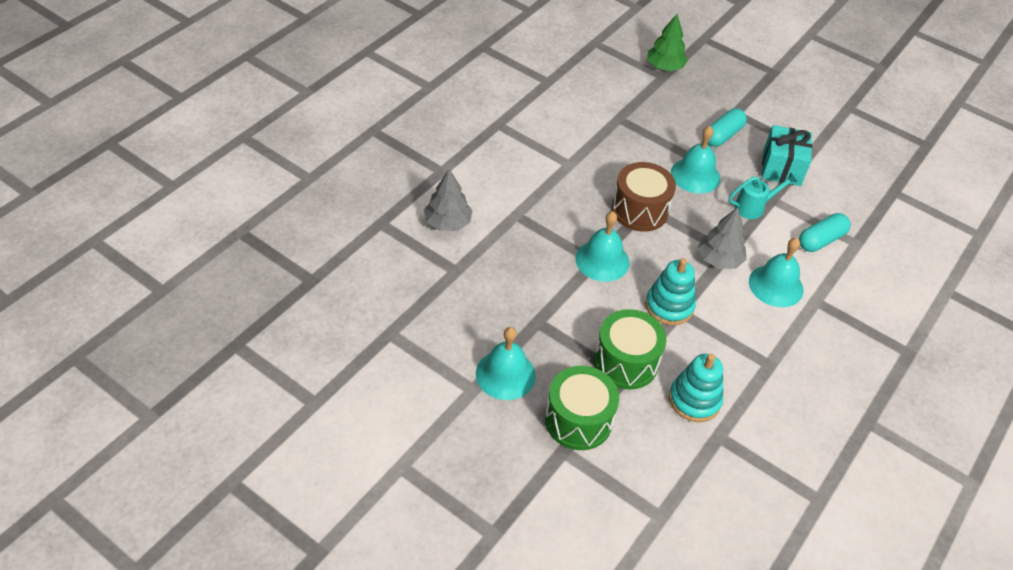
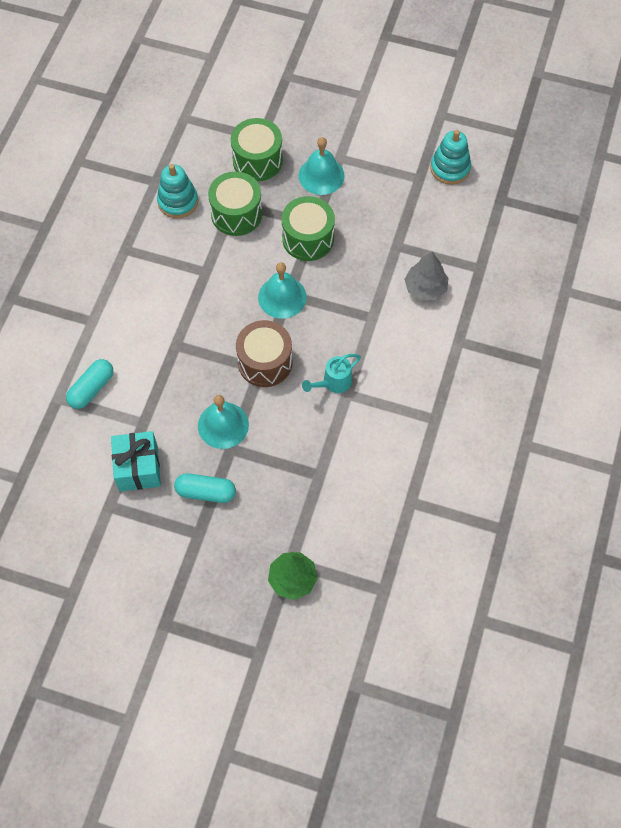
camera: 165 degrees right, 15 degrees up
turquoise stacking toy [645,258,696,325] -> turquoise stacking toy moved to [430,130,471,185]
grey tree [698,207,746,269] -> none
turquoise capsule [708,108,747,147] -> turquoise capsule turned 75 degrees clockwise [174,473,236,503]
turquoise watering can [729,172,797,219] -> turquoise watering can moved to [302,354,361,393]
turquoise bell [749,238,804,307] -> none
none -> green drum [282,196,335,261]

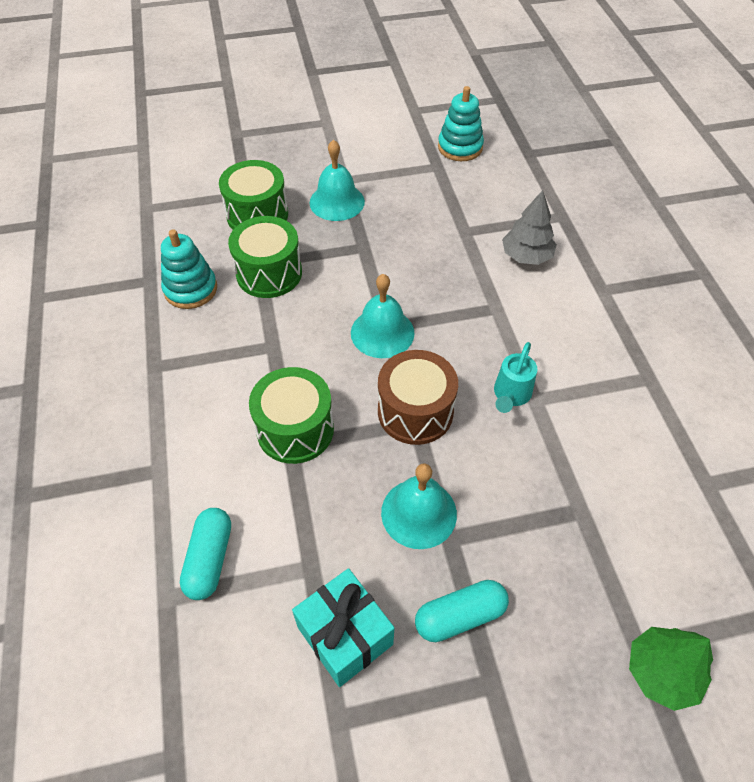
camera: 30 degrees left, 10 degrees down
green drum [282,196,335,261] -> green drum moved to [249,367,334,464]

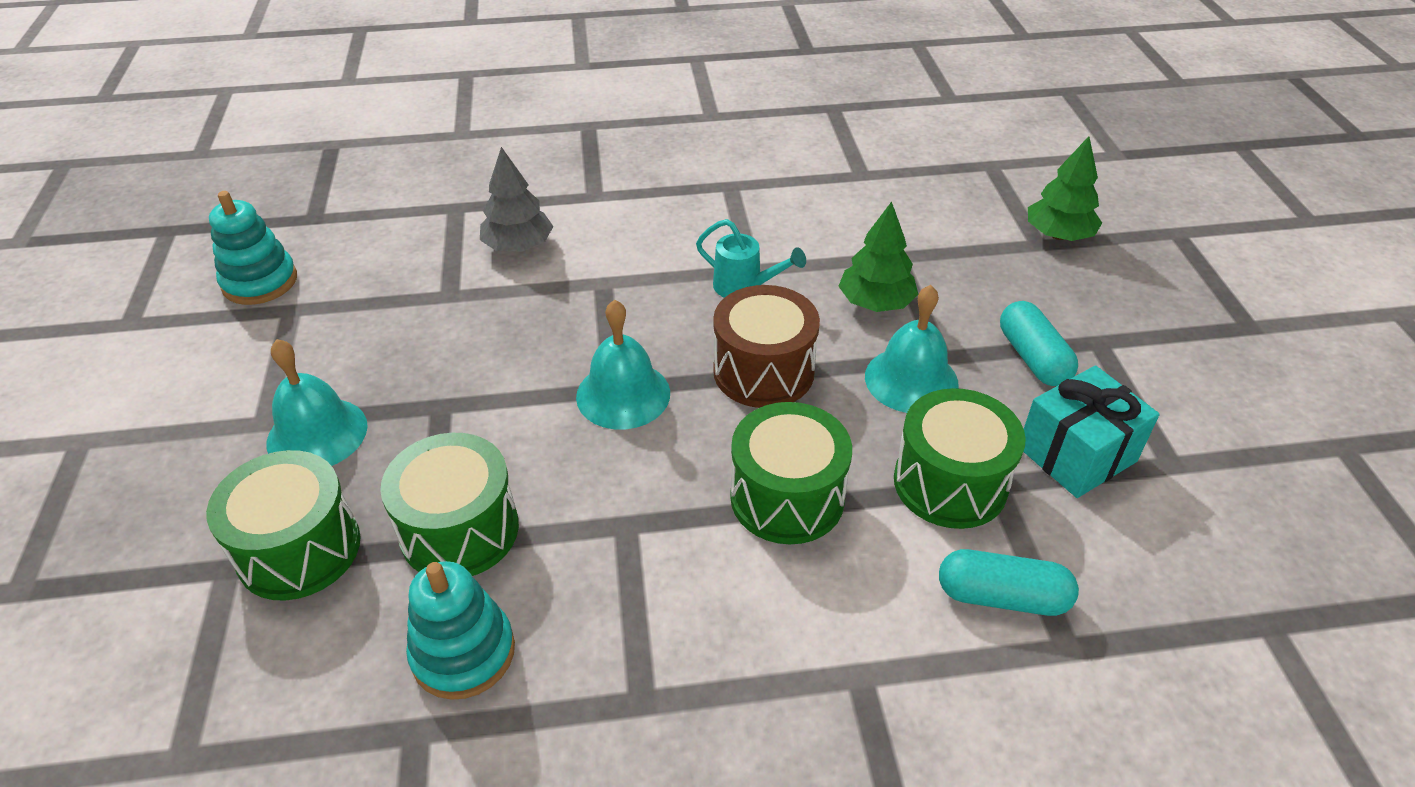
camera: 85 degrees left, 10 degrees down
none -> green tree [838,201,918,312]
none -> green drum [894,388,1026,529]

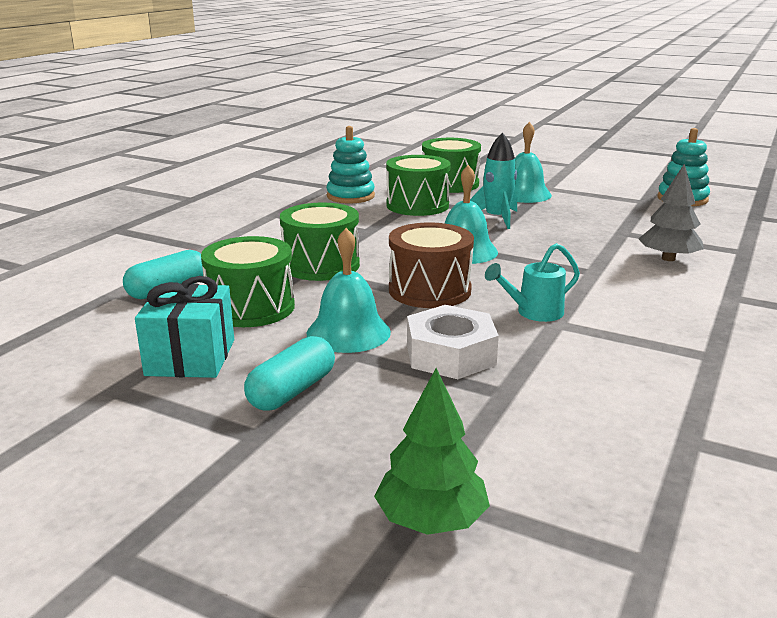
camera: 125 degrees right, 20 degrees down
green tree [838,201,918,312] -> white nut [407,305,499,379]
turquoise capsule [1000,301,1078,386] -> turquoise capsule turned 75 degrees counterclockwise [244,336,335,411]
none -> turquoise rocket [470,132,517,229]

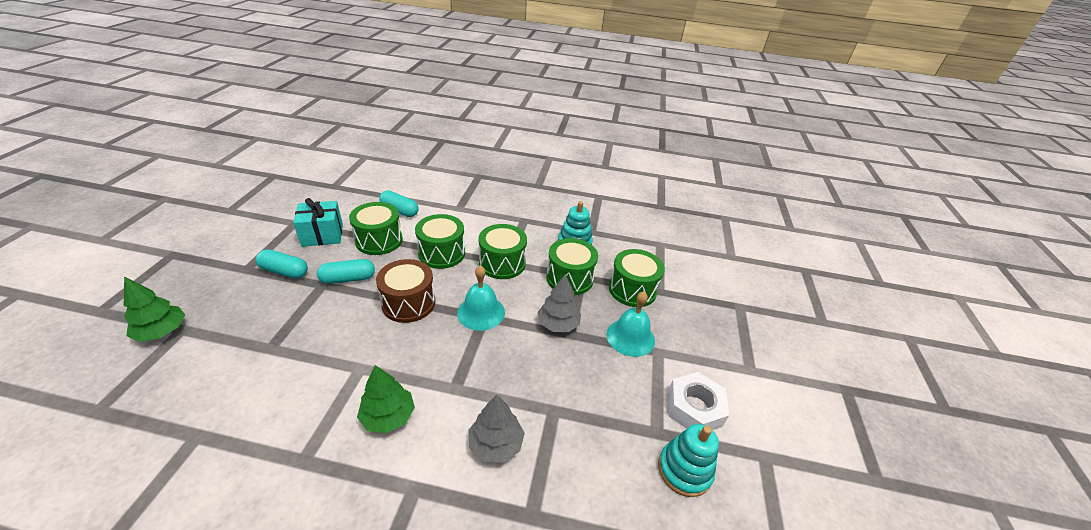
camera: 70 degrees right, 15 degrees up
turquoise bell [306,228,391,353] -> turquoise capsule [317,259,375,284]
white nut [407,305,499,379] -> white nut moved to [668,372,729,430]
turquoise rocket [470,132,517,229] -> grey tree [537,275,581,332]
turquoise watering can [485,243,580,322] -> none
none -> green tree [357,365,415,433]
none -> green drum [478,224,527,279]

